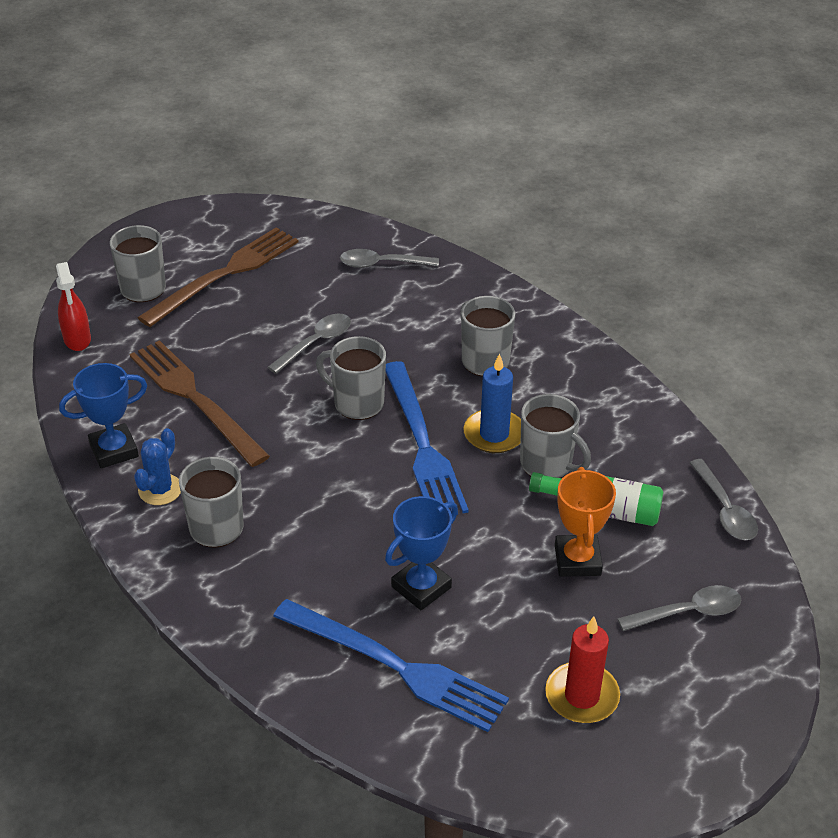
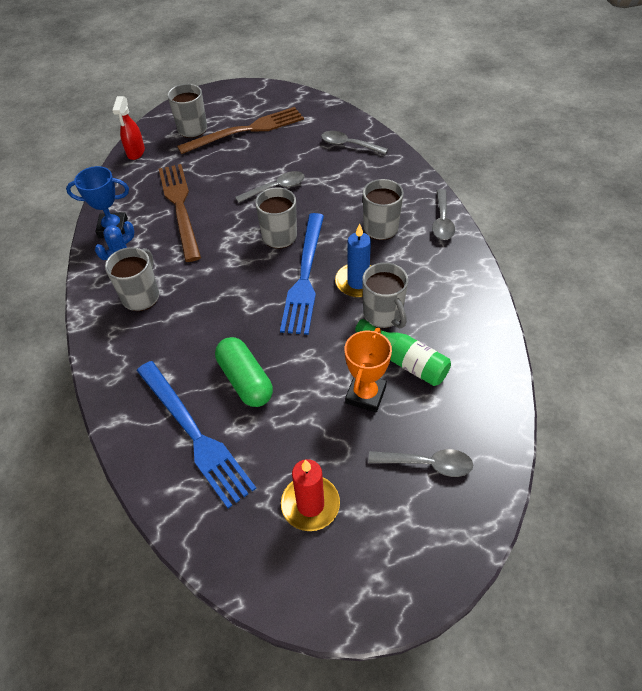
camera: 25 degrees right, 10 degrees up
blue trophy [385,496,458,610] -> green capsule [215,337,273,407]
grey spoon [690,459,758,540] -> grey spoon moved to [432,189,455,240]

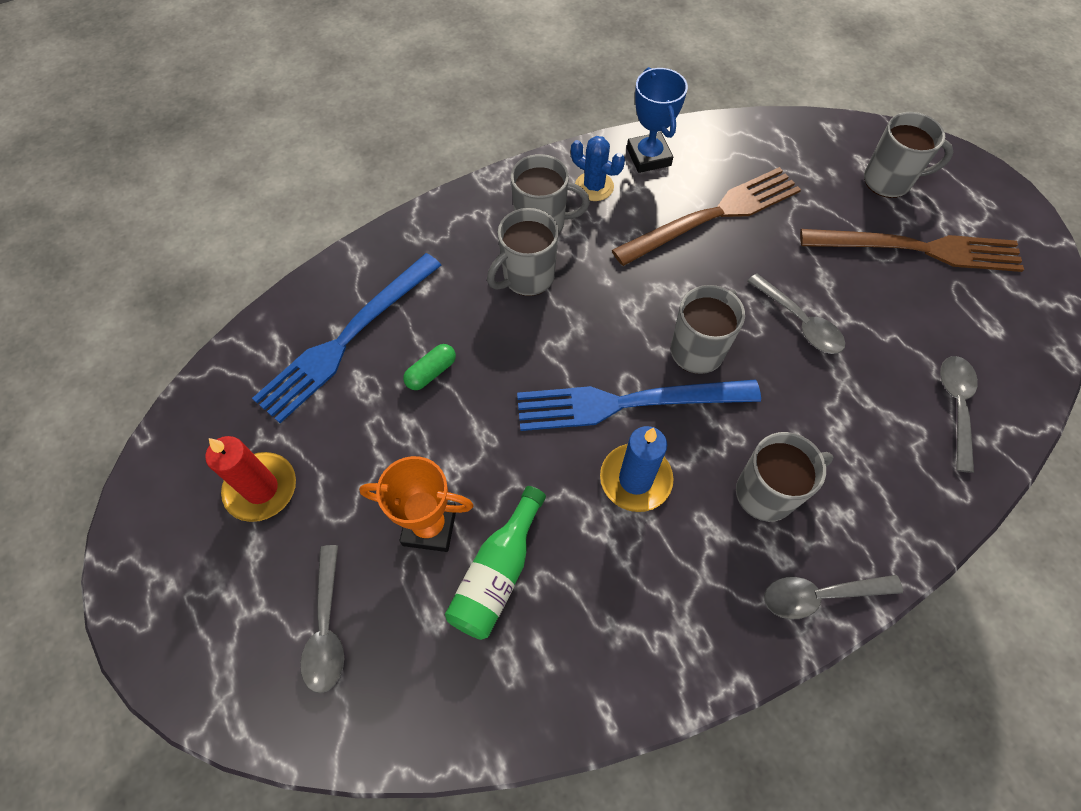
camera: 75 degrees right, 10 degrees up
red spray bottle [112,96,145,160] -> none
brown fork [177,107,304,154] -> brown fork turned 45 degrees counterclockwise [800,229,1024,272]
green capsule [215,337,273,407] -> green capsule [403,344,456,390], size x0.55
grey mug [362,262,408,328] -> grey mug moved to [487,208,559,296]

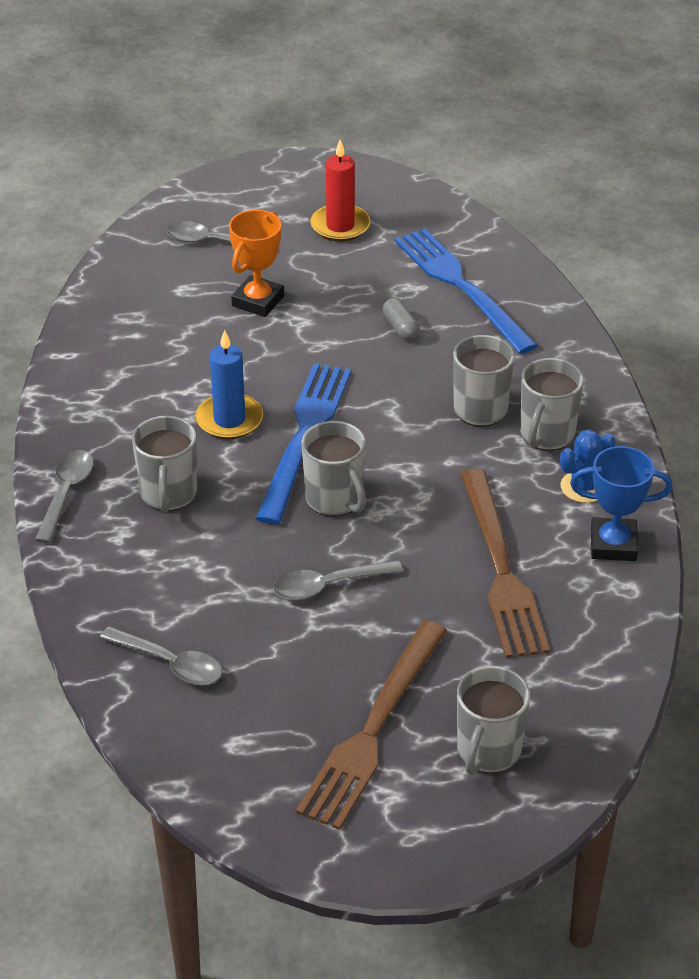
camera: 110 degrees right, 20 degrees down
green capsule [403,344,456,390] -> grey capsule [382,298,420,340]
green bottle [445,486,546,640] -> none

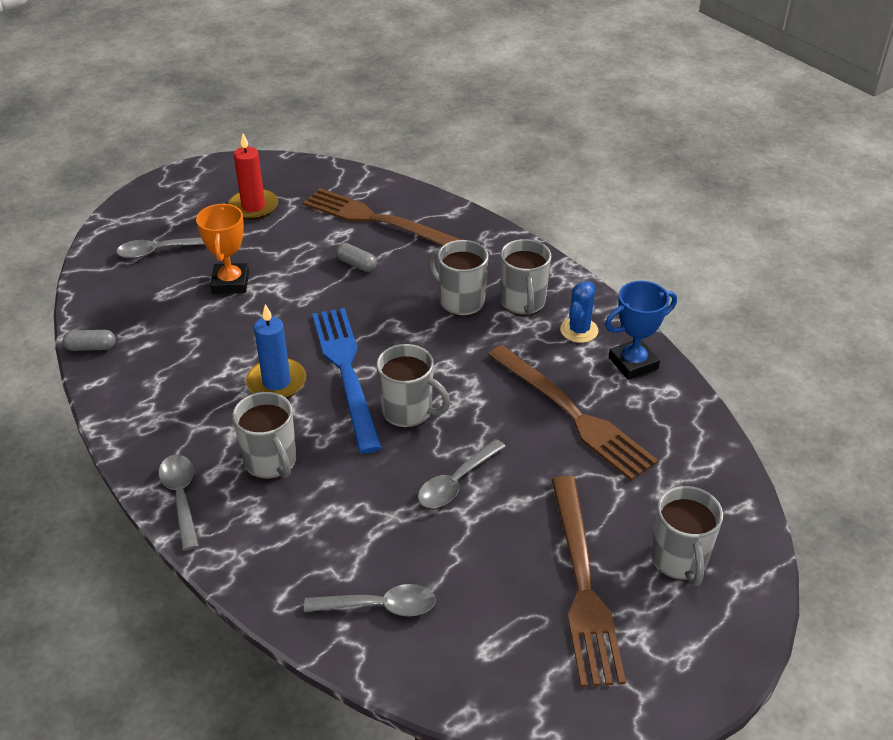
camera: 30 degrees left, 0 degrees up
blue fork [395,228,538,354] -> brown fork [303,188,461,246]
none -> grey capsule [63,330,116,351]

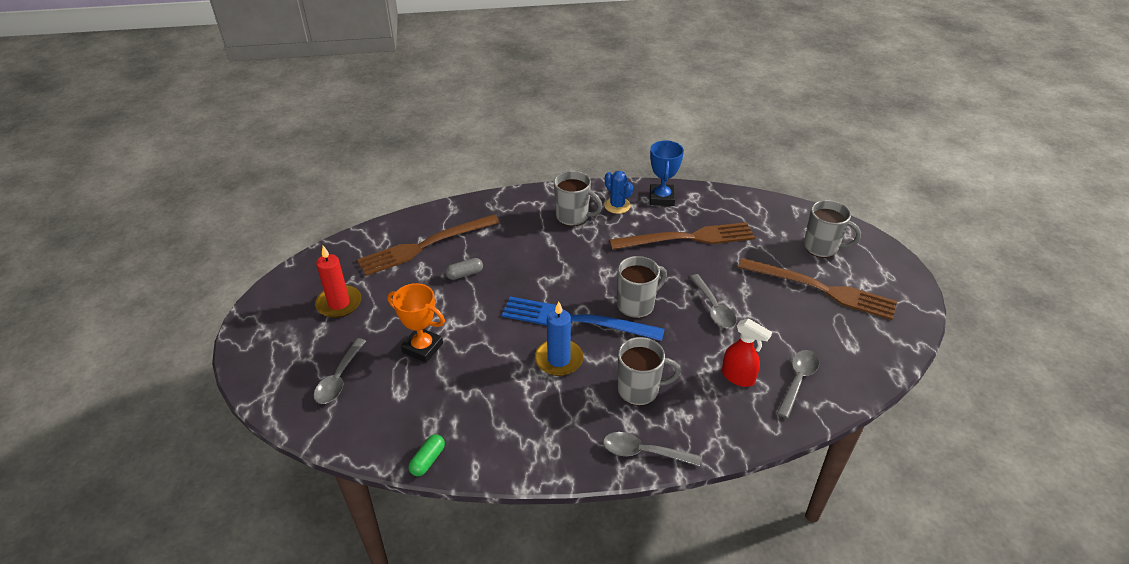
camera: 60 degrees left, 0 degrees up
grey capsule [63,330,116,351] -> green capsule [408,434,445,476]
grey mug [428,240,489,316] -> none
none -> red spray bottle [722,318,772,387]

